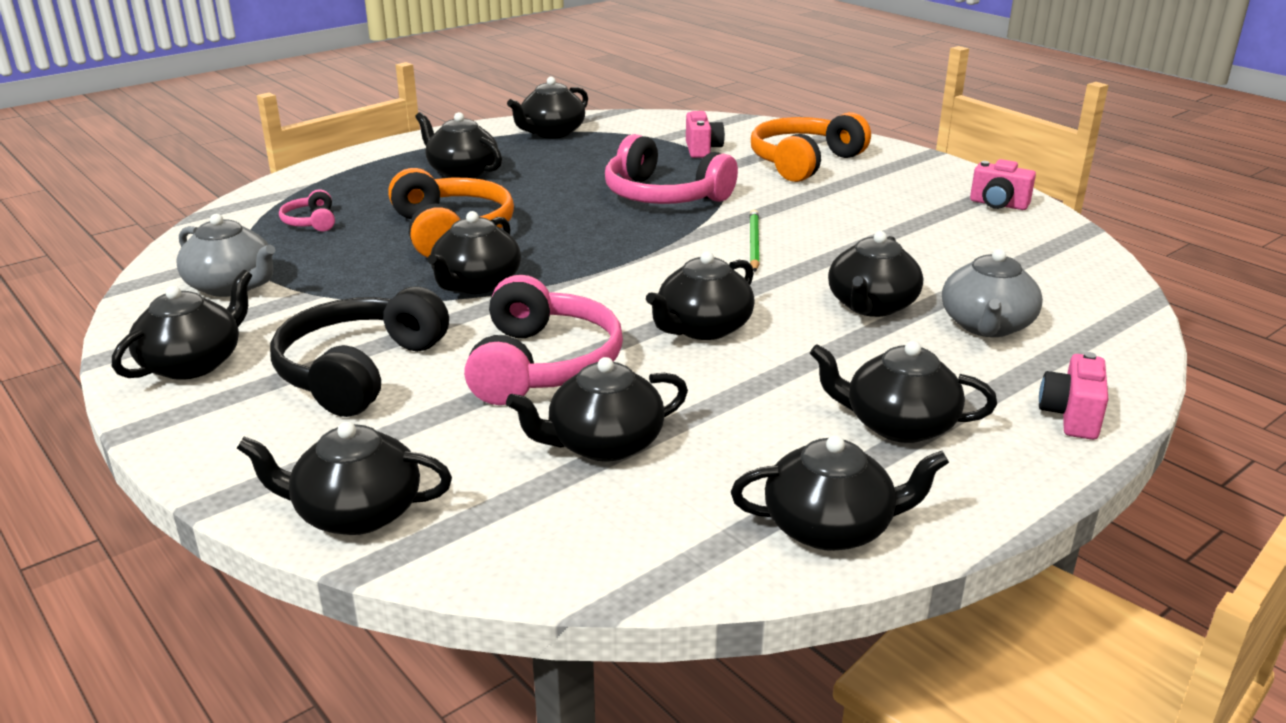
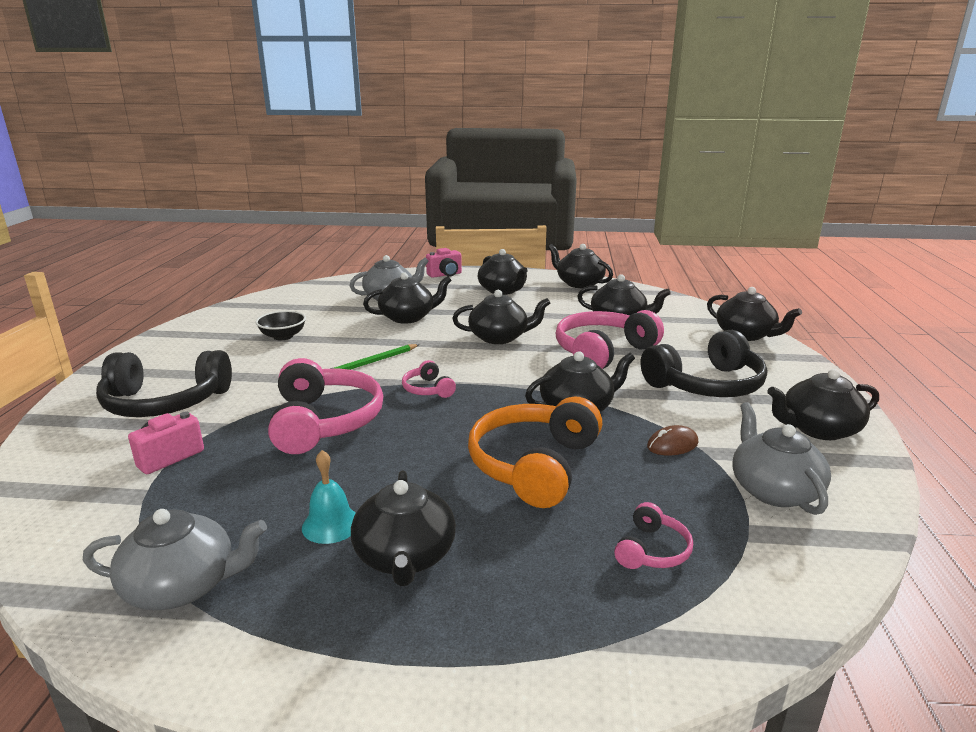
camera: 135 degrees left, 5 degrees down
black teapot [507,77,588,138] -> grey teapot [83,509,267,610]
orange headphones [751,112,871,182] -> black headphones [96,350,232,417]
pink camera [970,159,1036,210] -> none
none -> black bowl [256,311,306,340]
none -> turquoise bell [302,450,356,544]
none -> pink headphones [402,360,456,398]
none -> brown mouse [647,425,698,455]

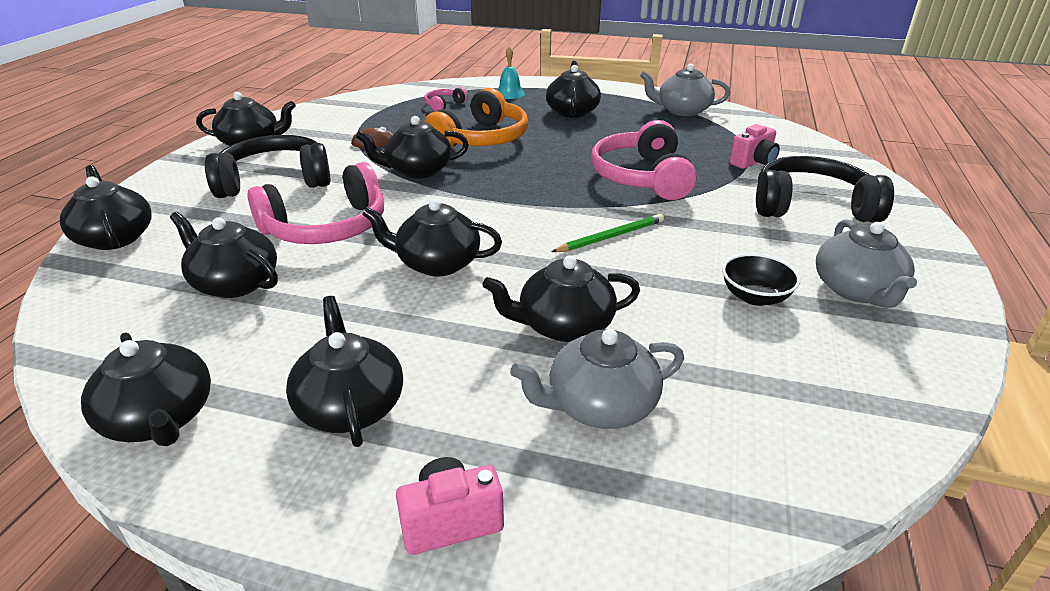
camera: 170 degrees left, 10 degrees up
turquoise bell [302,450,356,544] -> turquoise bell moved to [498,46,525,99]
pink headphones [402,360,456,398] -> none
grey teapot [732,402,831,515] -> grey teapot moved to [816,219,917,308]

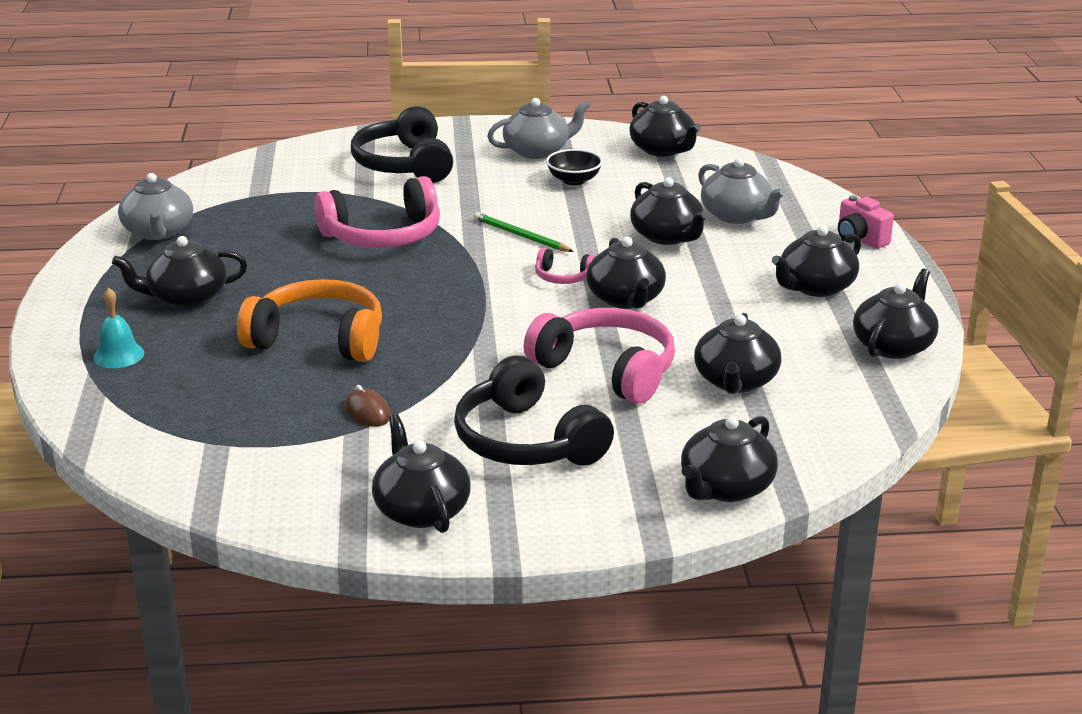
camera: 110 degrees left, 5 degrees down
black teapot [356,116,469,179] -> black teapot moved to [629,96,701,157]
pink headphones [424,87,468,112] -> pink headphones moved to [535,248,596,284]
pink camera [729,124,780,169] -> none

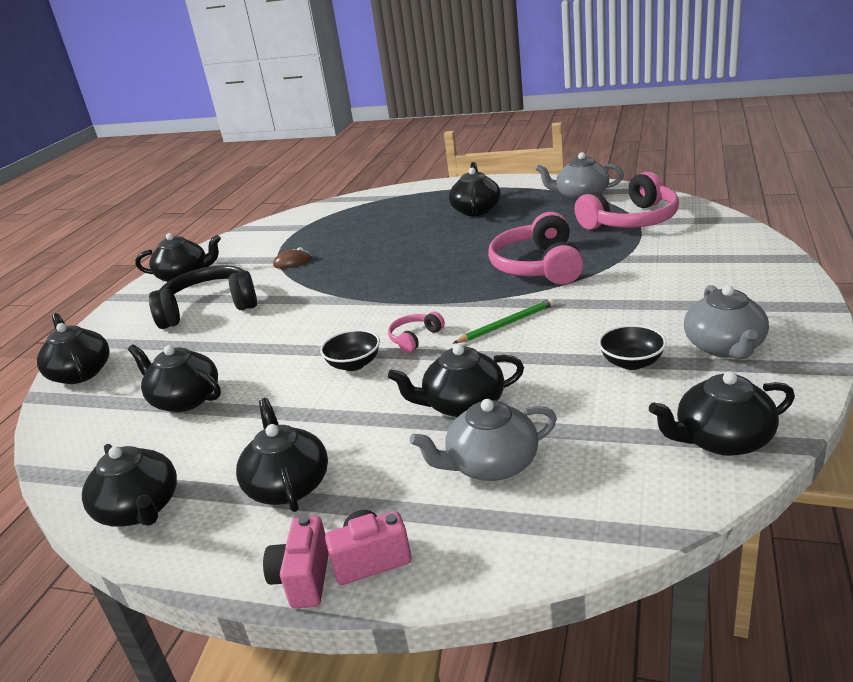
camera: 115 degrees right, 0 degrees up
turquoise bell [93,288,144,368] -> none
orange headphones [237,279,382,362] -> none
black headphones [351,106,453,183] -> none
pink headphones [524,308,675,404] -> pink headphones moved to [575,171,679,230]
black teapot [586,237,666,309] -> black bowl [320,329,380,371]
none -> pink camera [263,515,329,609]

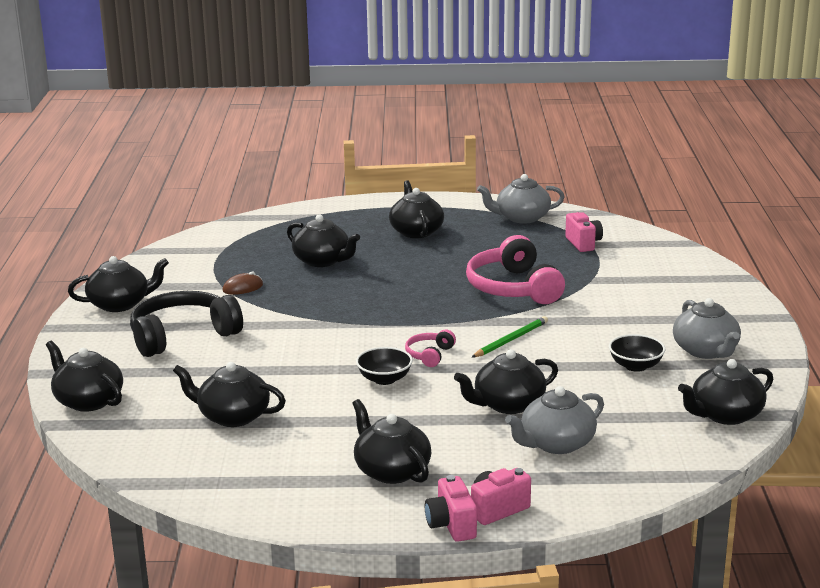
camera: 20 degrees left, 5 degrees down
black teapot [82,444,177,527] -> black teapot moved to [287,214,360,267]
pink headphones [575,171,679,230] -> pink camera [565,212,603,252]

